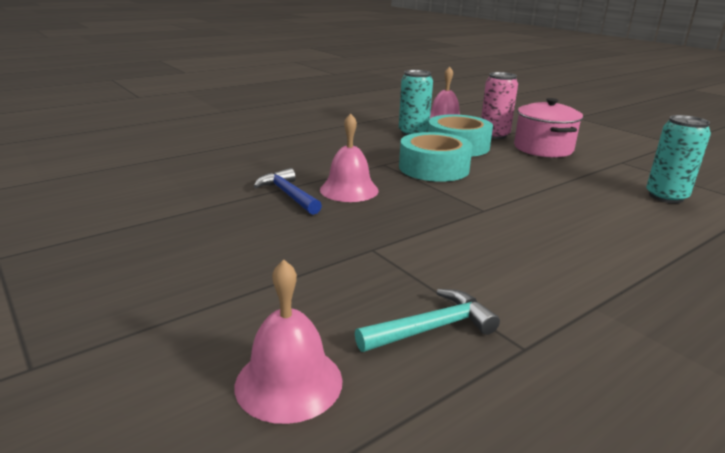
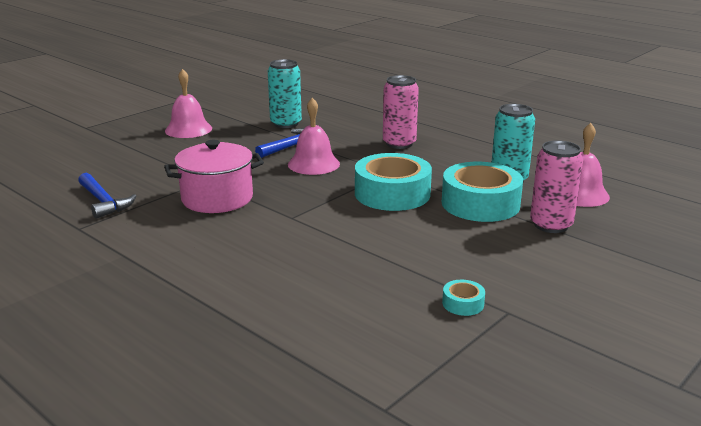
camera: 80 degrees right, 0 degrees up
pink bell [235,259,343,424] -> pink bell moved to [165,69,212,138]
turquoise hammer [355,289,500,352] -> blue hammer [78,173,136,219]
pink pot [514,98,583,157] -> pink pot moved to [164,140,264,213]
turquoise can [646,115,711,203] -> turquoise can moved to [268,59,302,128]
none -> pink can [383,75,419,149]
none -> turquoise tape [442,280,485,316]

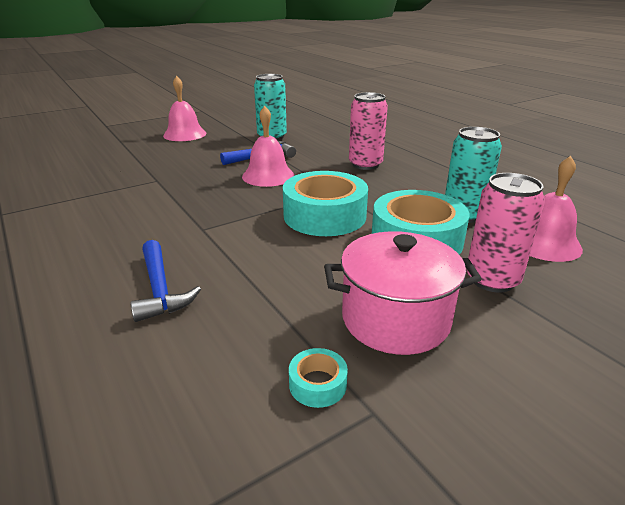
camera: 15 degrees right, 5 degrees up
blue hammer [78,173,136,219] -> blue hammer moved to [130,240,201,322]
pink pot [164,140,264,213] -> pink pot moved to [324,231,482,355]

